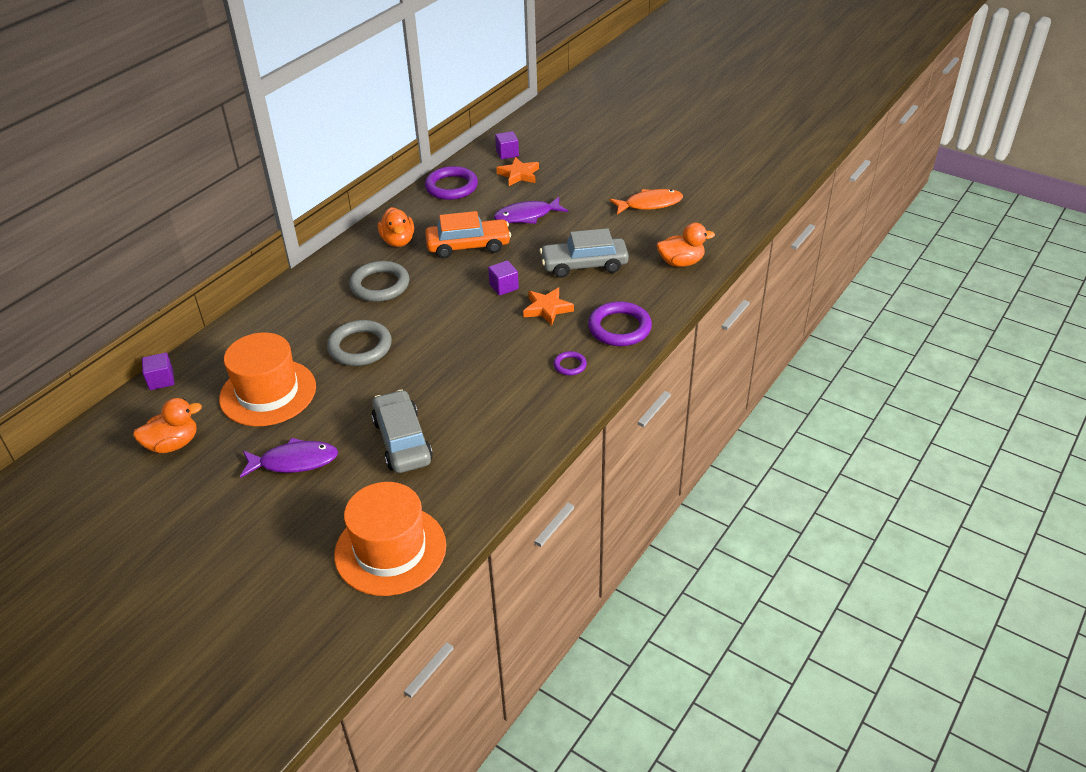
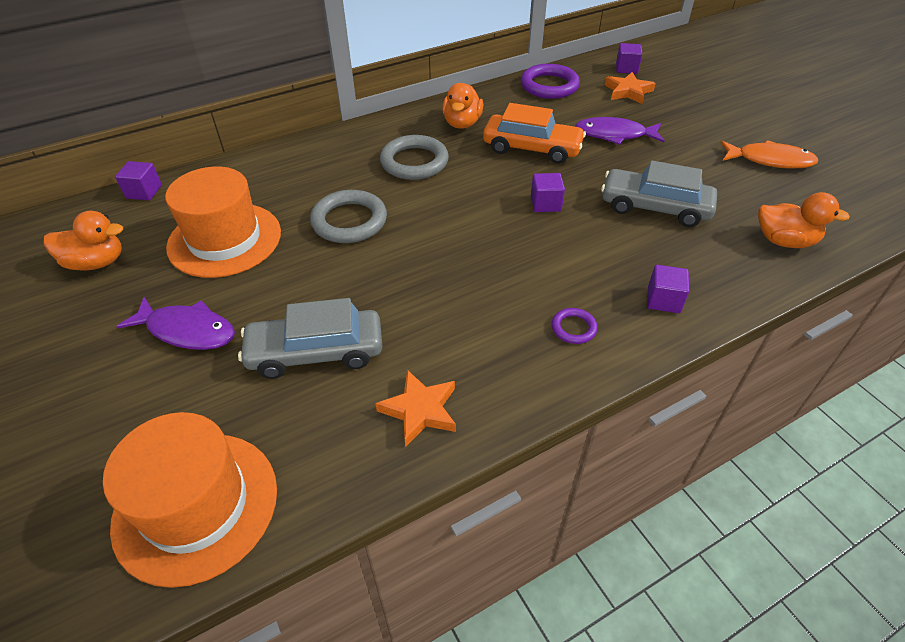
camera: 25 degrees right, 5 degrees up
grey car [371,390,433,473] -> grey car turned 105 degrees counterclockwise [238,298,382,379]
orange star [523,288,574,326] -> orange star moved to [375,370,456,447]
purple ring [588,301,652,346] -> purple cube [648,265,689,313]

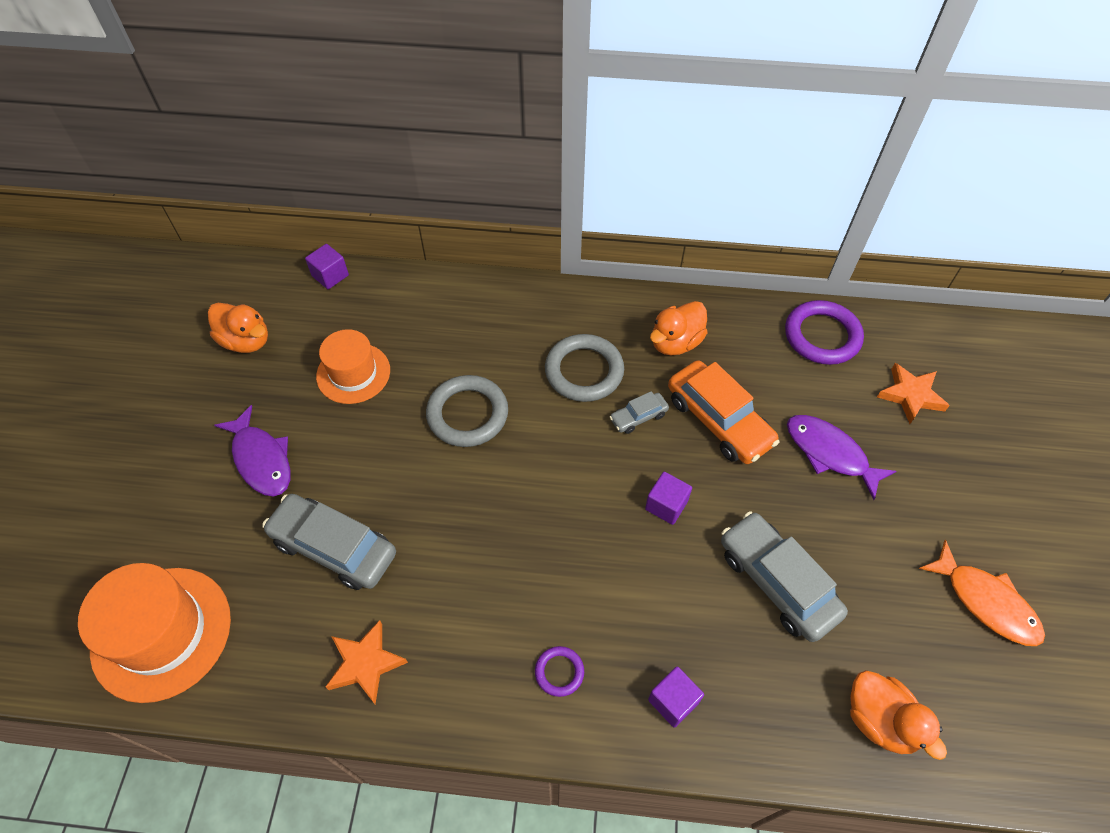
camera: 35 degrees right, 10 degrees up
orange hat [165,167,281,278] -> orange hat [316,329,390,404], size x0.65
purple cube [616,43,642,74] -> none
none -> grey car [610,391,669,434]

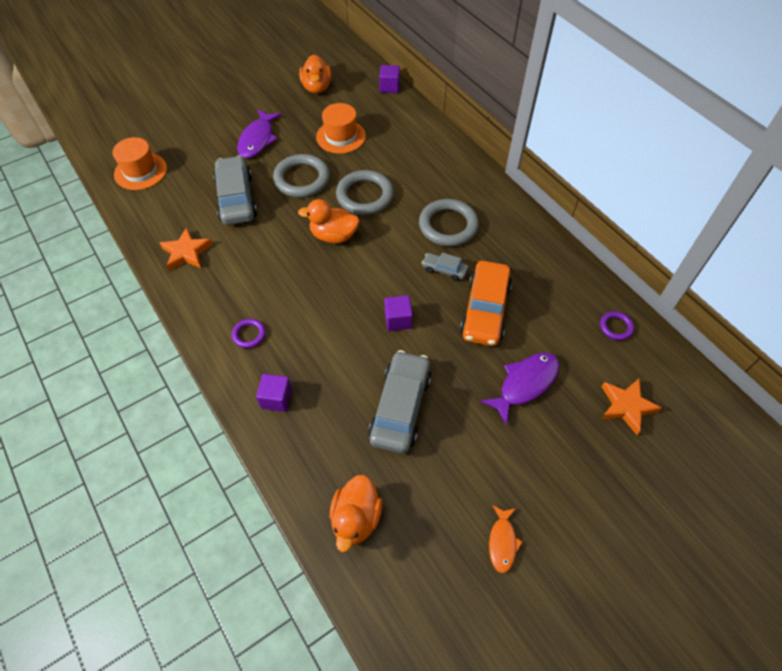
camera: 50 degrees right, 0 degrees up
orange hat [78,563,231,703] -> orange hat [112,137,167,190], size x0.65
orange duck [650,301,708,355] -> orange duck moved to [298,199,360,243]
purple ring [785,300,864,365] -> purple ring [600,311,634,340], size x0.50
purple fish [787,415,896,500] -> purple fish turned 45 degrees clockwise [480,353,560,425]
orange fish [919,540,1045,646] -> orange fish [489,505,523,573], size x0.61
none -> grey ring [273,154,330,198]

